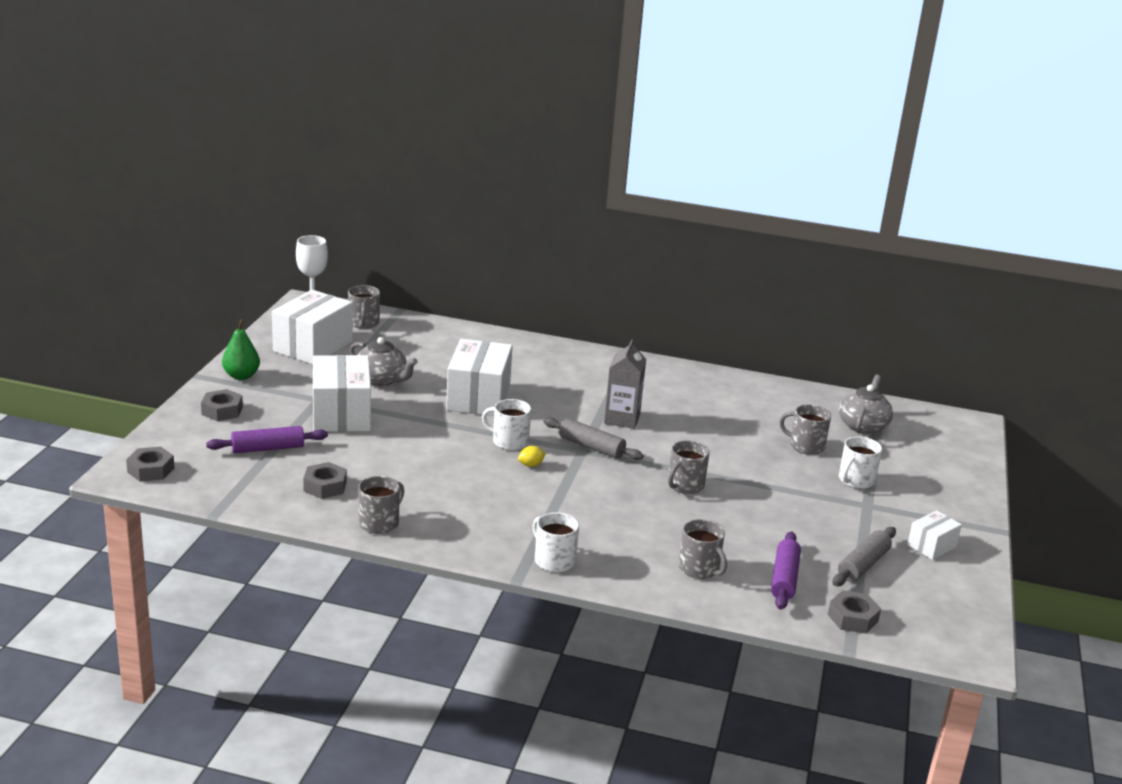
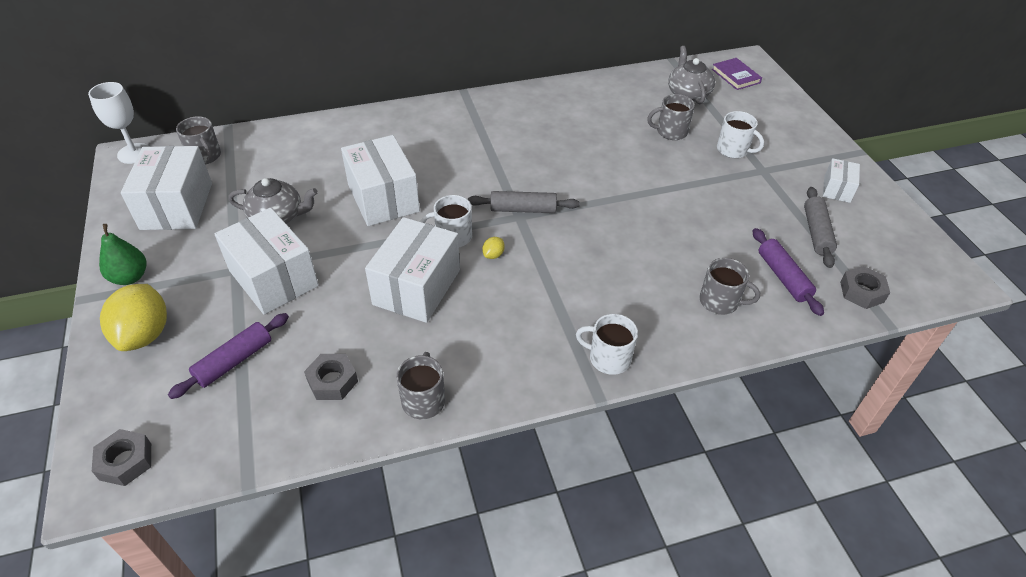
camera: 30 degrees left, 20 degrees up
grey nut [201,389,243,421] -> yellow lemon [100,284,167,351]
grey carton [604,339,646,429] -> none
grey mug [668,440,709,494] -> none
white mug [839,436,882,489] -> white mug turned 60 degrees counterclockwise [717,111,764,158]
none -> white box [365,217,460,323]
none -> purple book [712,58,762,90]

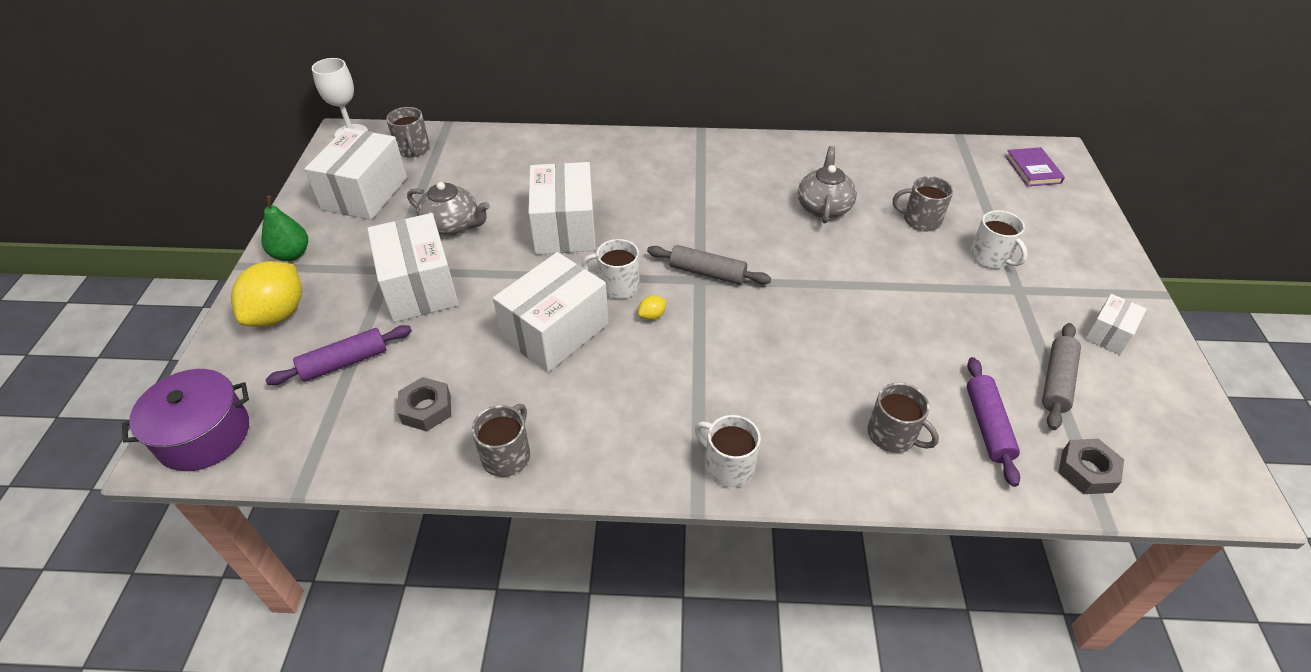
camera: 20 degrees right, 0 degrees up
grey nut [92,429,151,486] -> purple pot [122,369,249,471]
grey teapot [668,46,715,104] -> grey teapot moved to [798,146,857,223]

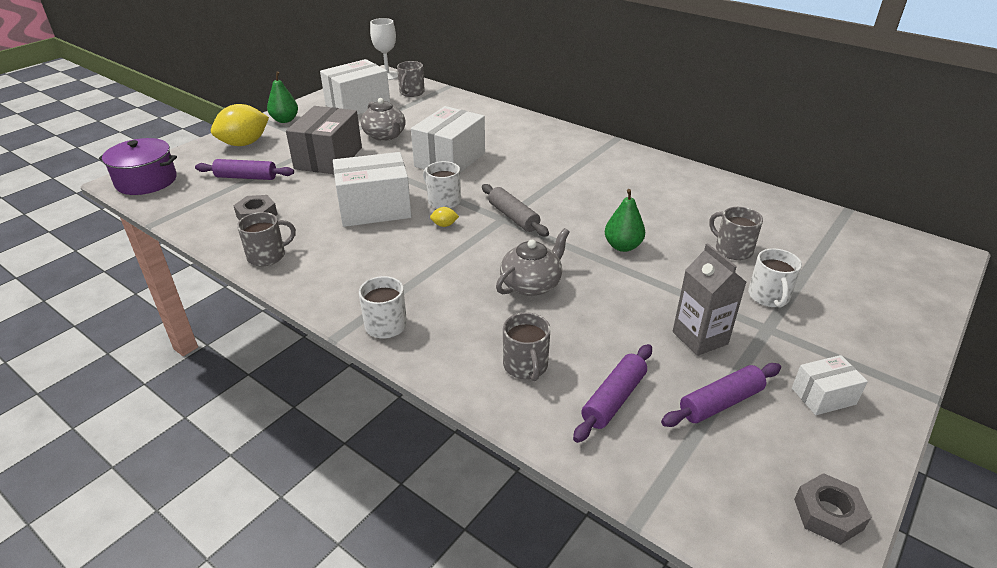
camera: 35 degrees right, 10 degrees down
white box [367,213,459,322] -> grey box [286,106,362,174]
grey teapot [798,146,857,223] -> grey teapot moved to [496,228,570,296]
purple book [1005,147,1065,186] -> none
grey rolling pin [1042,323,1081,430] -> purple rolling pin [661,363,781,427]
grey nut [1058,439,1124,494] -> grey nut moved to [794,473,871,545]
none -> green pear [605,189,645,252]
none -> grey carton [673,243,746,356]

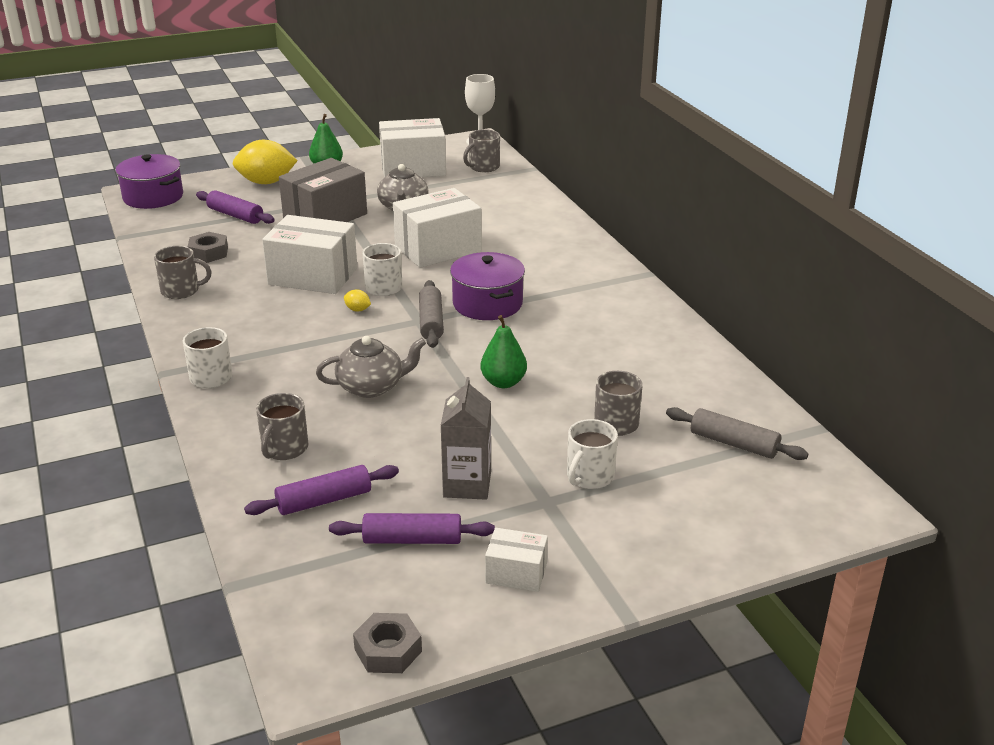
camera: 30 degrees right, 5 degrees down
none -> purple pot [450,252,525,320]
none -> grey rolling pin [666,407,809,460]

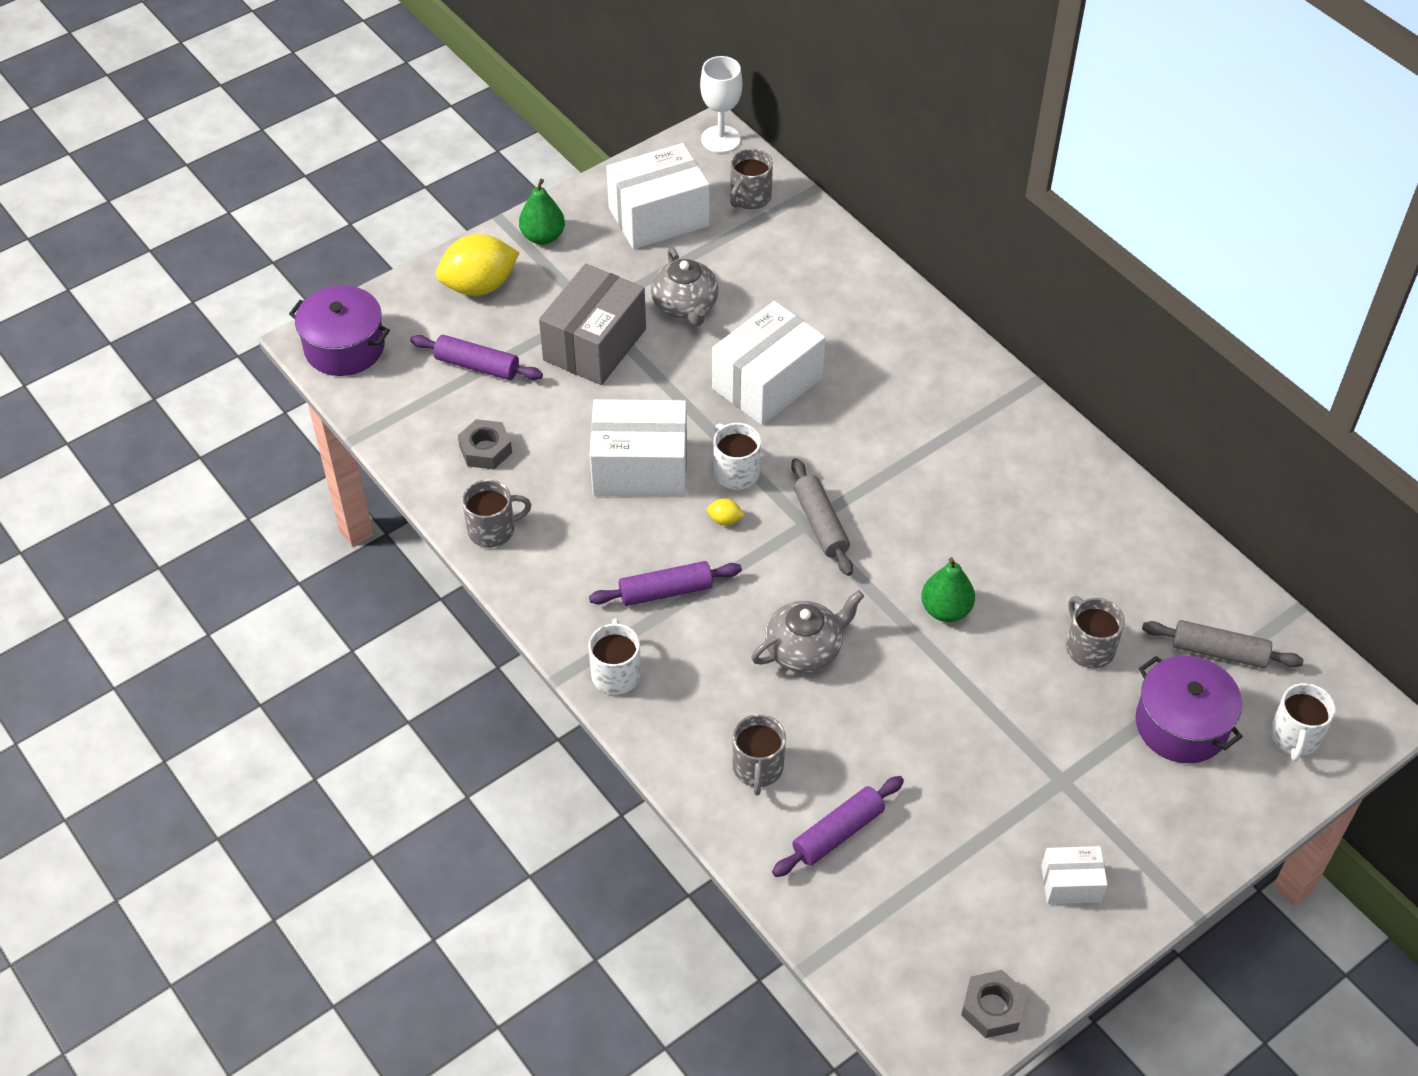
camera: 15 degrees left, 20 degrees up
purple rolling pin [329,513,495,544] -> purple rolling pin moved to [589,561,742,606]
grey carton [440,377,491,500] -> none
purple pot [450,252,525,320] -> purple pot moved to [1135,656,1243,763]
white mug [567,419,618,489] -> white mug moved to [1270,683,1336,762]

